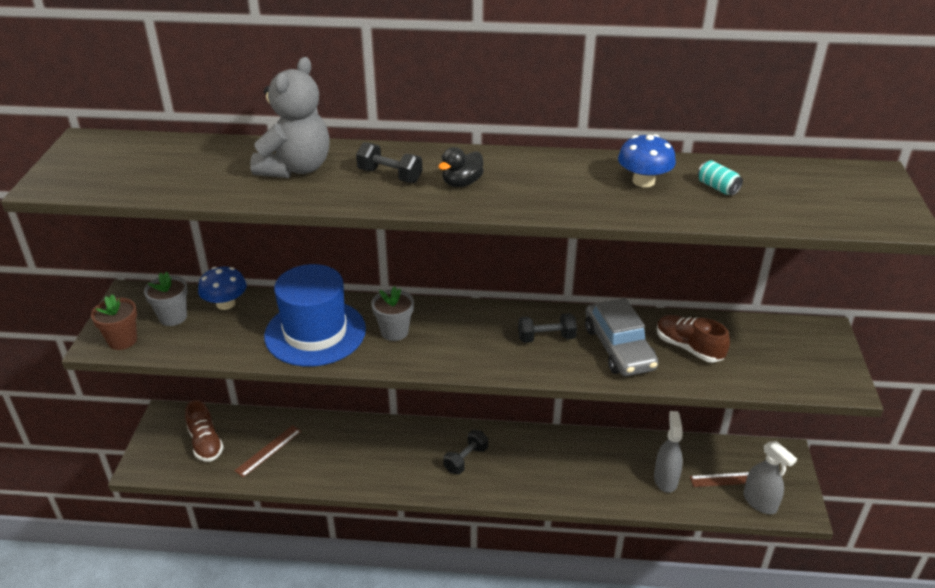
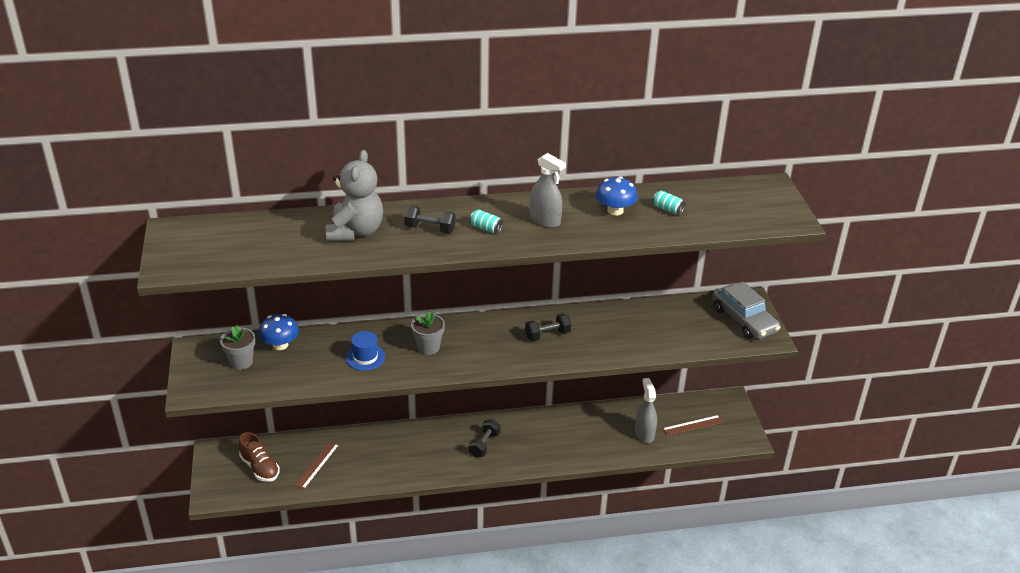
camera: 15 degrees left, 0 degrees up
brown flower pot [91,294,137,350] -> none
blue hat [264,264,366,367] -> blue hat [346,331,385,371], size x0.48
black duck [438,147,484,187] -> turquoise can [470,209,503,233]
grey car [585,298,658,376] -> grey car moved to [712,282,780,339]
brown shoe [657,315,730,362] -> none
grey spray bottle [743,441,797,514] -> grey spray bottle moved to [530,153,566,228]

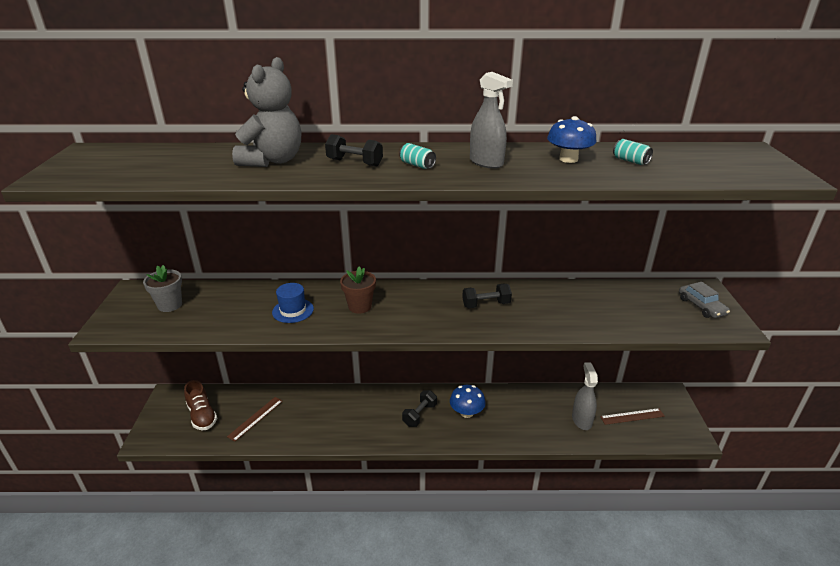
camera: 10 degrees right, 5 degrees down
blue mushroom [259,314,299,350] -> blue mushroom moved to [450,385,486,418]
grey flower pot [411,311,445,355] -> brown flower pot [340,266,376,314]
grey car [712,282,780,339] -> grey car [679,282,730,318], size x0.61

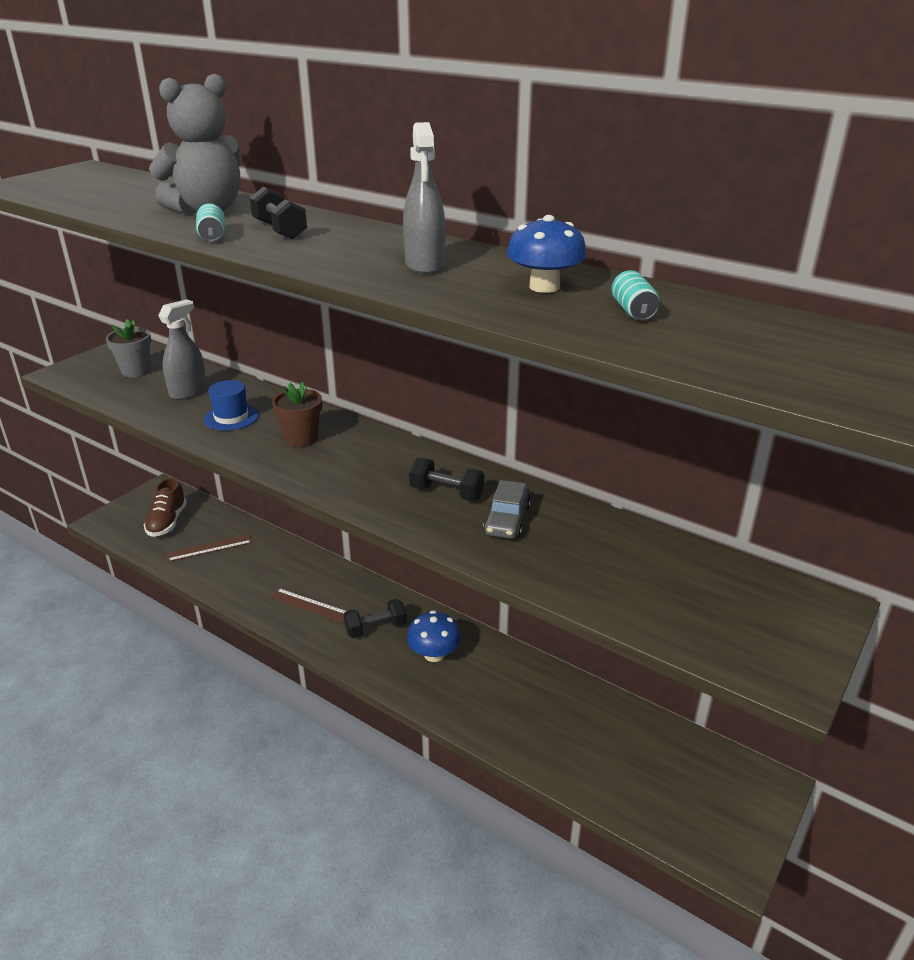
camera: 35 degrees right, 0 degrees up
turquoise can [399,143,436,169] -> turquoise can moved to [196,203,225,242]
grey spray bottle [572,363,598,430] -> grey spray bottle moved to [158,299,207,400]
brown ruler [600,408,665,425] -> brown ruler moved to [270,588,345,623]
grey car [679,282,730,318] -> grey car moved to [483,480,531,539]

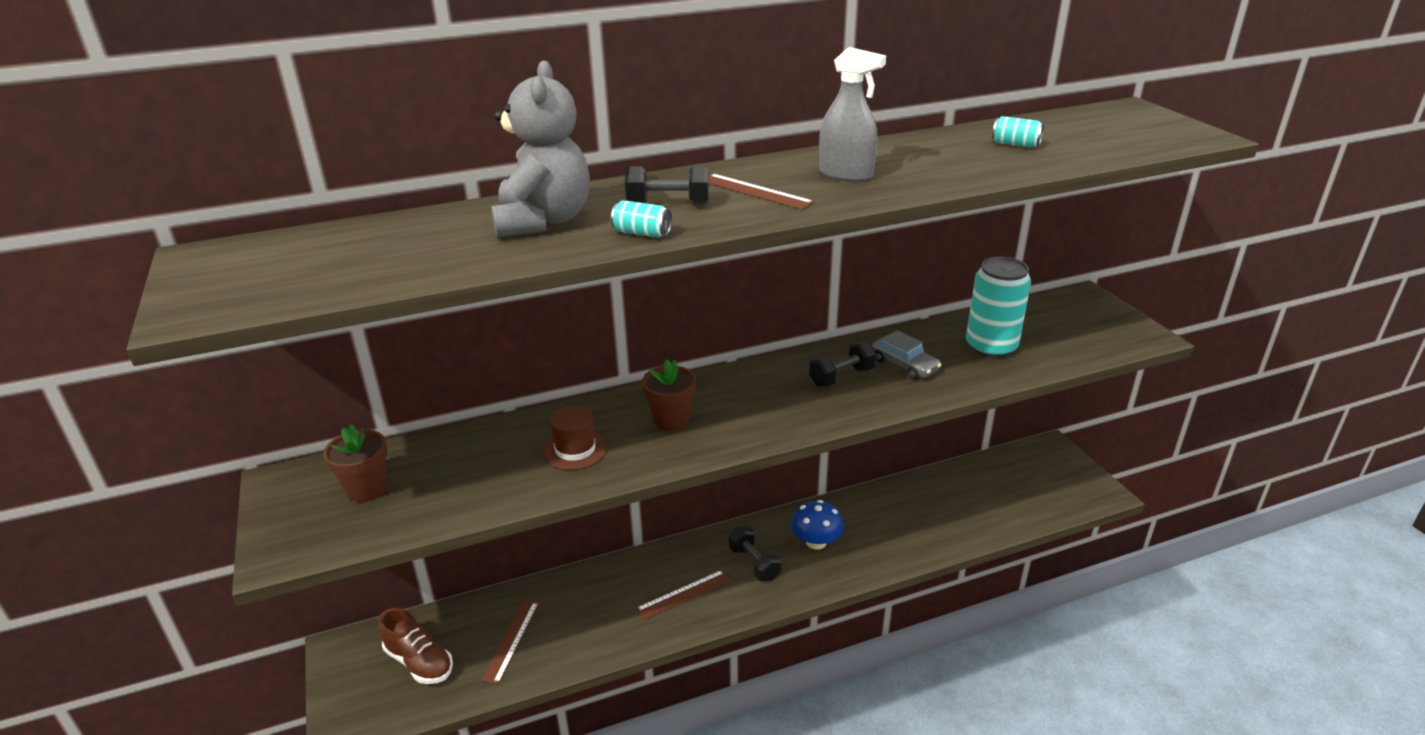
camera: 55 degrees left, 0 degrees up
grey flower pot [106,319,151,377] -> brown flower pot [323,424,387,502]
grey spray bottle [158,299,207,400] -> none
blue hat [204,380,259,431] -> brown hat [543,406,608,470]
black dumbbell [344,599,407,638] -> black dumbbell turned 45 degrees counterclockwise [729,526,781,581]
blue mushroom [507,215,587,293] -> none
none -> brown ruler [709,174,815,210]
none -> turquoise can [966,257,1031,358]

